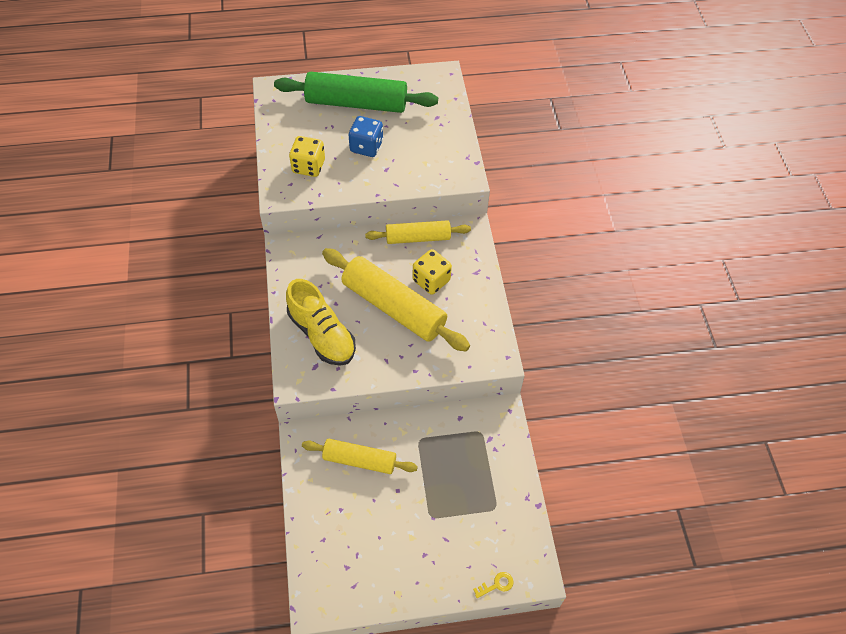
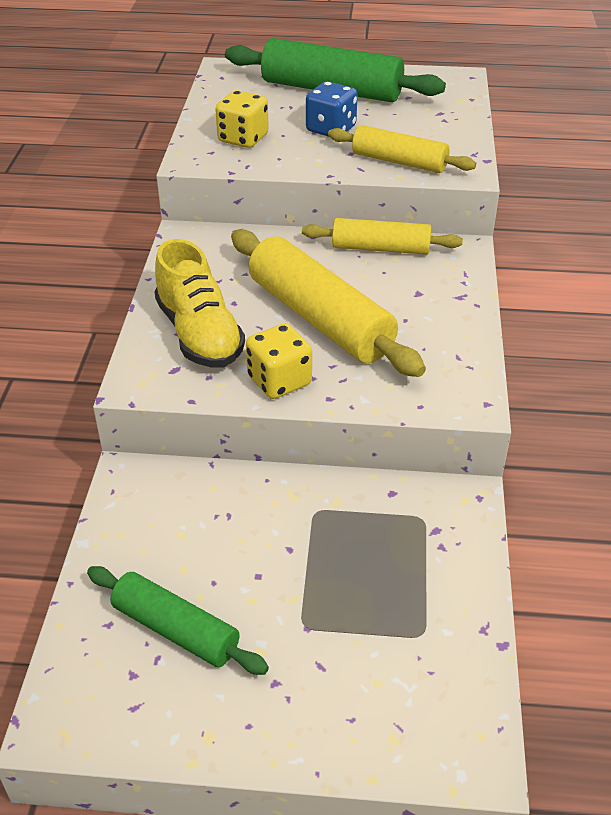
camera: 15 degrees right, 15 degrees down
yellow rolling pin [302,439,418,474] -> yellow rolling pin moved to [328,125,476,173]
yellow dice [413,249,452,295] -> yellow dice moved to [246,323,312,399]
yellow key [473,572,513,598] -> none
none -> green rolling pin [87,566,269,675]

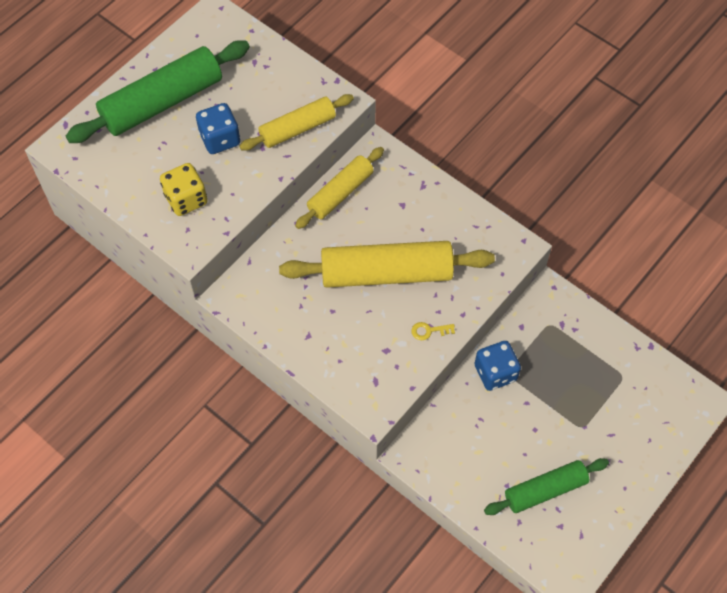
camera: 55 degrees left, 20 degrees up
yellow shoe [154,239,245,367] -> none
yellow dice [246,323,312,399] -> yellow key [412,322,455,340]
none -> blue dice [475,341,521,391]

